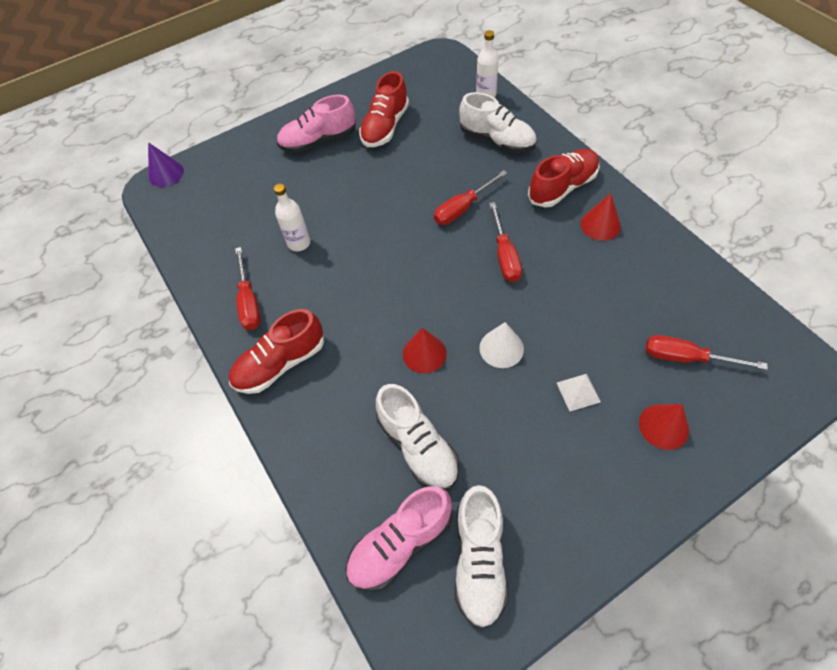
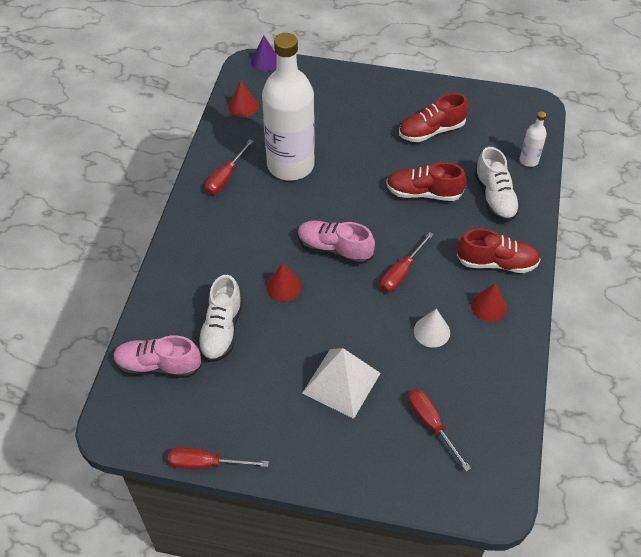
camera: 40 degrees right, 5 degrees down
red shoe [229,309,324,394] -> red shoe moved to [386,162,466,201]
white bottle [274,184,310,251] -> white bottle [262,33,315,181], size x2.45
pink shoe [277,95,356,153] -> pink shoe moved to [297,220,375,265]
red screwdriver [434,170,507,225] -> red screwdriver moved to [168,447,269,469]
white shoe [455,485,509,629] -> none
white cone [479,322,524,368] -> white cone moved to [414,309,450,347]
white pyramid [557,374,601,411] -> white pyramid [302,348,381,419], size x2.14
red cone [639,404,689,450] -> red cone moved to [228,81,259,117]

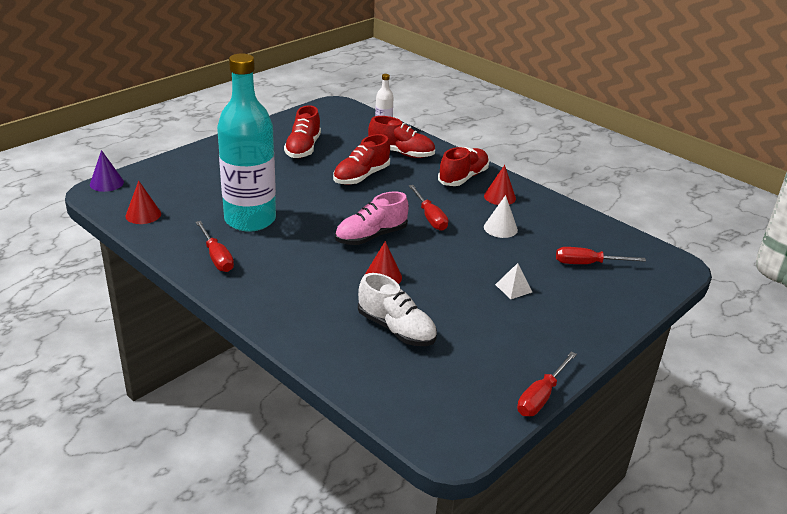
camera: 60 degrees left, 20 degrees down
pink shoe [113,335,202,378] -> none
white bottle [262,33,315,181] -> turquoise bottle [217,53,276,232]
white pyramid [302,348,381,419] -> white pyramid [495,263,532,299], size x0.47
white shoe [474,147,520,222] -> red shoe [368,116,435,158]

